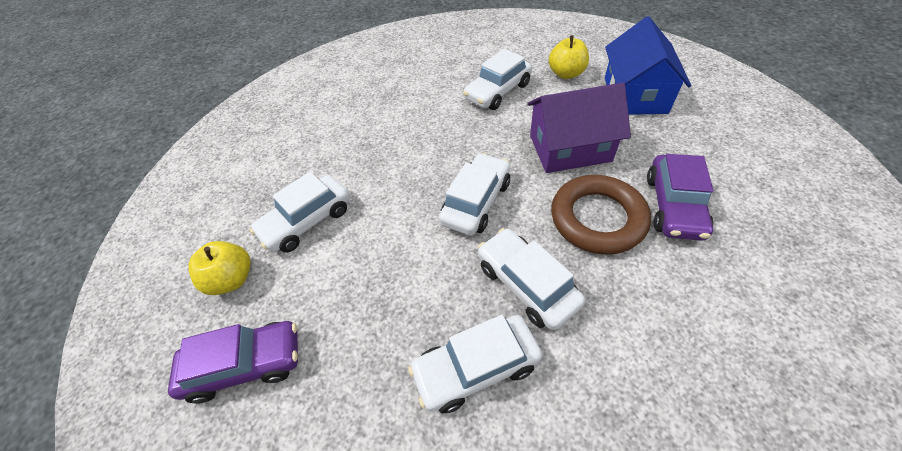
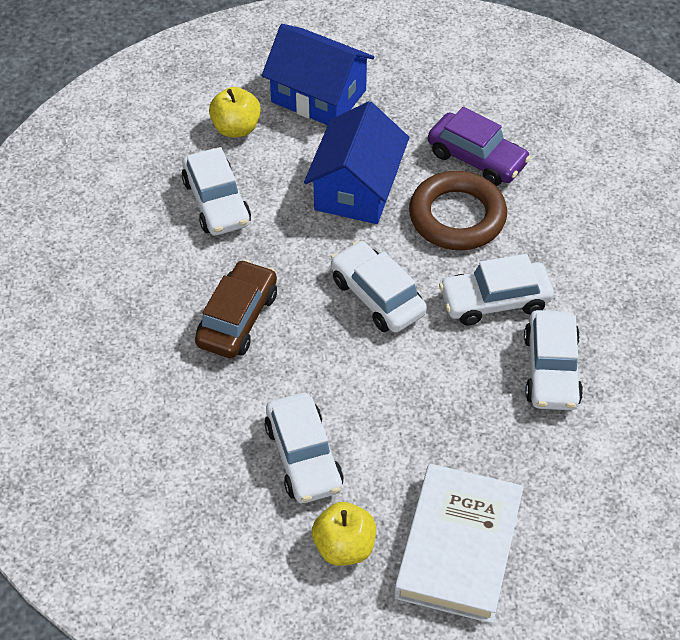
camera: 70 degrees left, 0 degrees up
purple car [168,321,298,404] -> white book [394,464,524,624]
purple house [527,83,631,173] -> blue house [304,101,409,224]
none -> brown car [195,259,277,358]

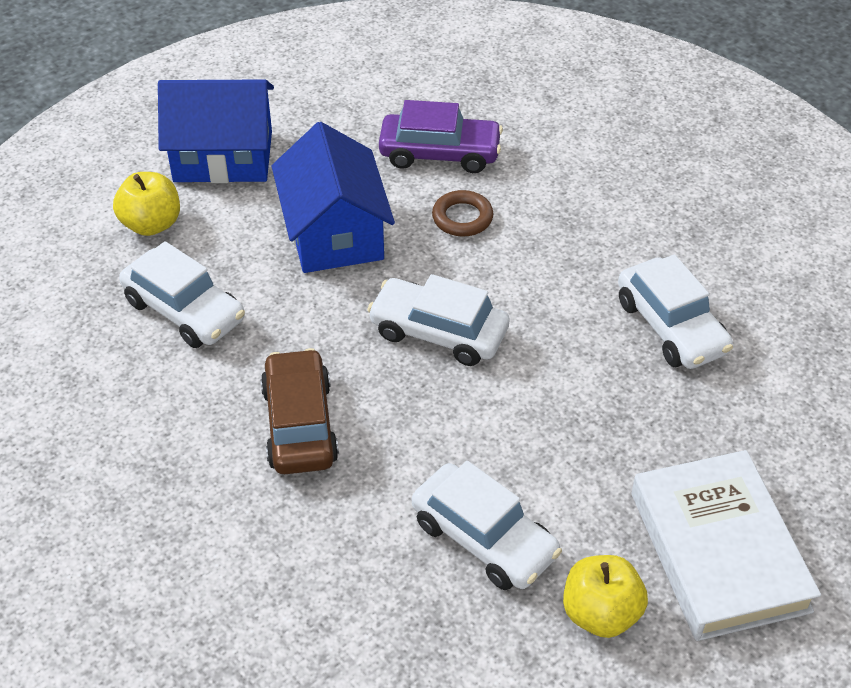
camera: 30 degrees left, 5 degrees down
brown ring [409,171,507,250] -> brown ring [432,190,494,237], size x0.52
white car [439,254,554,326] -> none

